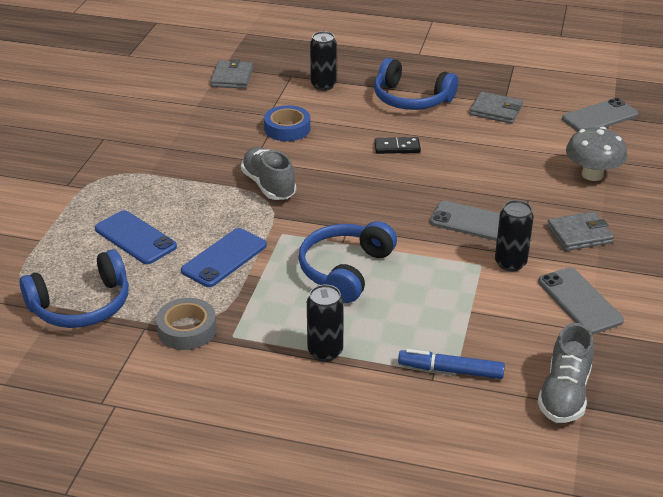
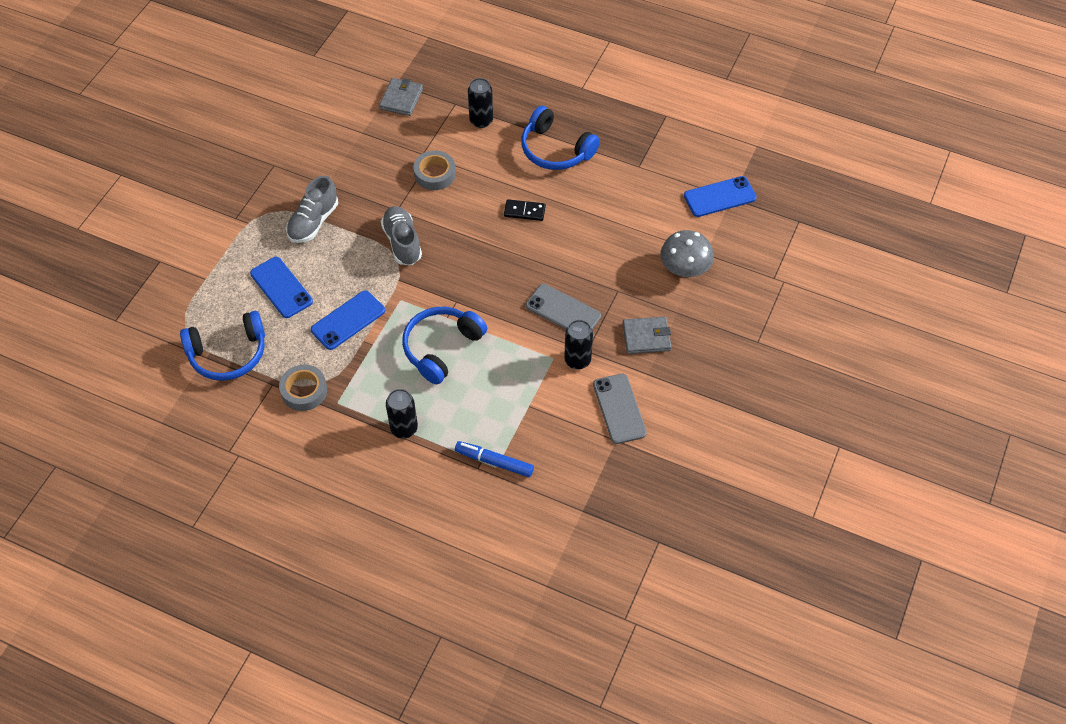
camera: 10 degrees right, 20 degrees up
blue tape [264,105,310,141] -> grey tape [414,151,456,190]
grey wallet [470,92,523,124] -> none
grey shoe [537,323,594,423] -> grey shoe moved to [286,176,338,243]
grey phone [562,98,638,132] -> blue phone [684,176,757,217]

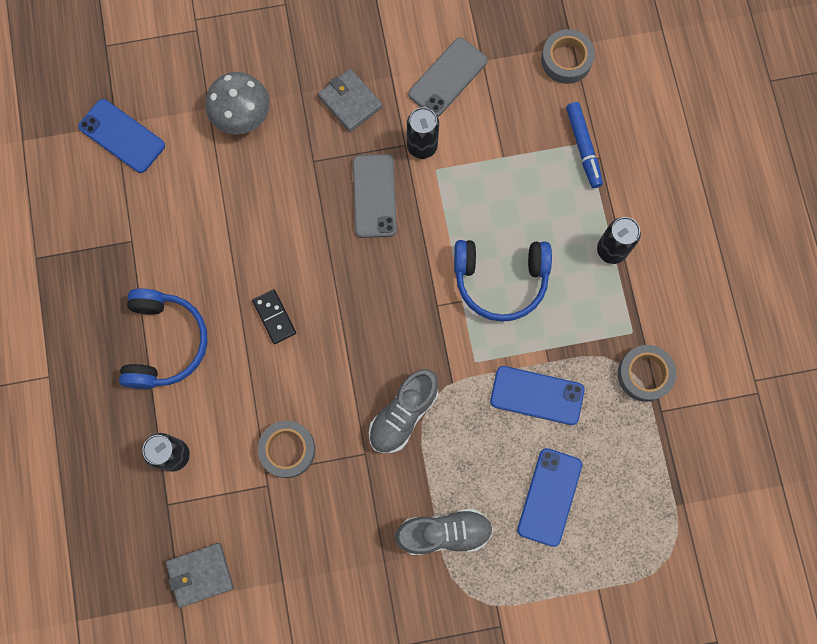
camera: 125 degrees left, 20 degrees up
blue headphones [180,311,265,381] -> none
none -> grey tape [541,29,595,84]

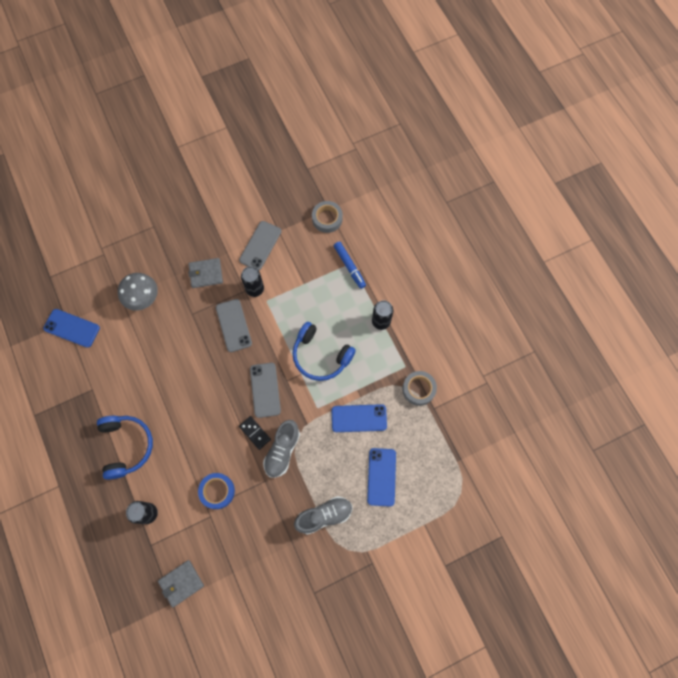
camera: 15 degrees left, 5 degrees down
black domino [252,289,296,344] -> black domino moved to [239,416,271,450]
grey tape [258,421,315,478] -> blue tape [198,473,235,509]
grey wallet [318,69,383,132] -> grey wallet turned 45 degrees counterclockwise [188,258,223,288]
blue headphones [454,240,552,322] -> blue headphones turned 45 degrees clockwise [293,322,356,381]
none -> grey phone [250,363,281,418]

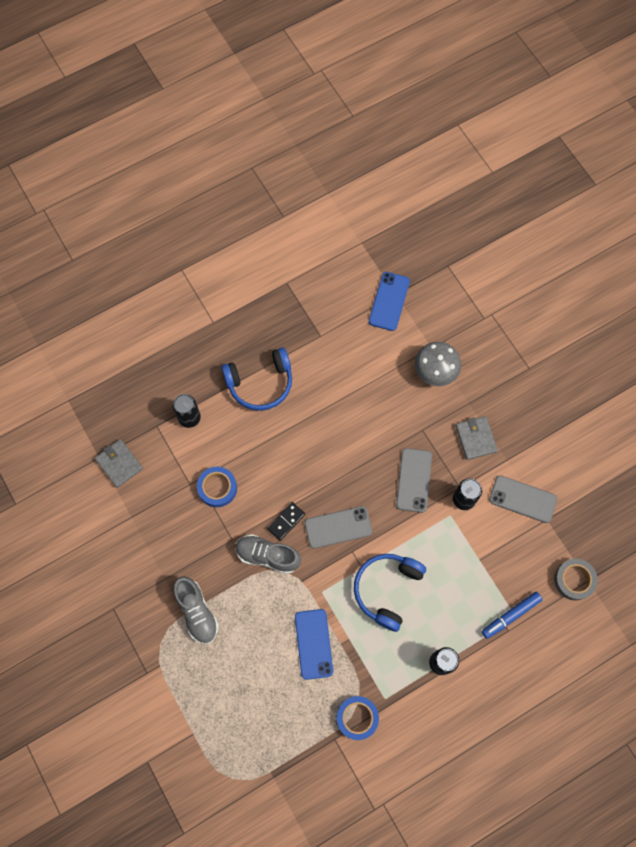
camera: 85 degrees right, 0 degrees up
grey phone [216,299,252,352] -> grey phone turned 60 degrees counterclockwise [396,448,432,513]
blue phone [367,448,396,507] -> none
grey tape [402,371,437,406] -> blue tape [337,696,379,740]

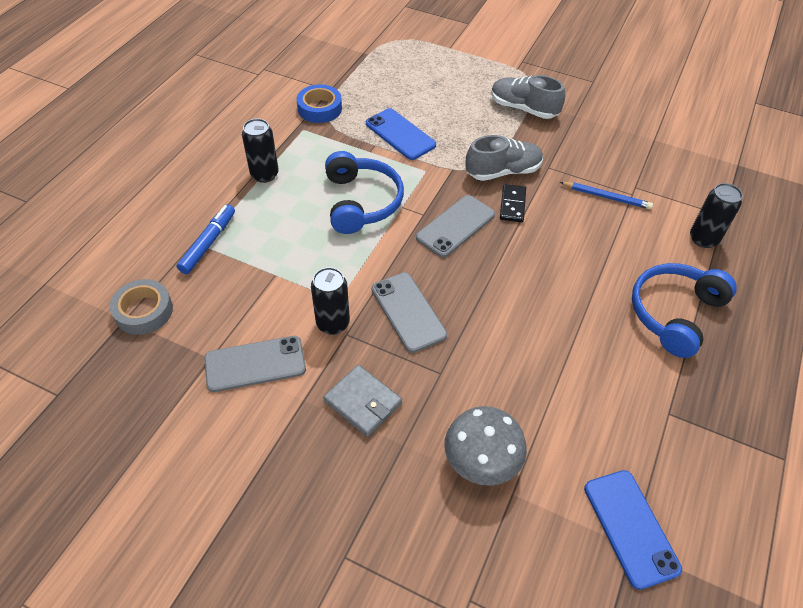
camera: 145 degrees right, 20 degrees down
grey wallet [95,439,143,488] -> none
blue tape [197,467,237,507] -> blue pencil [560,182,653,209]

